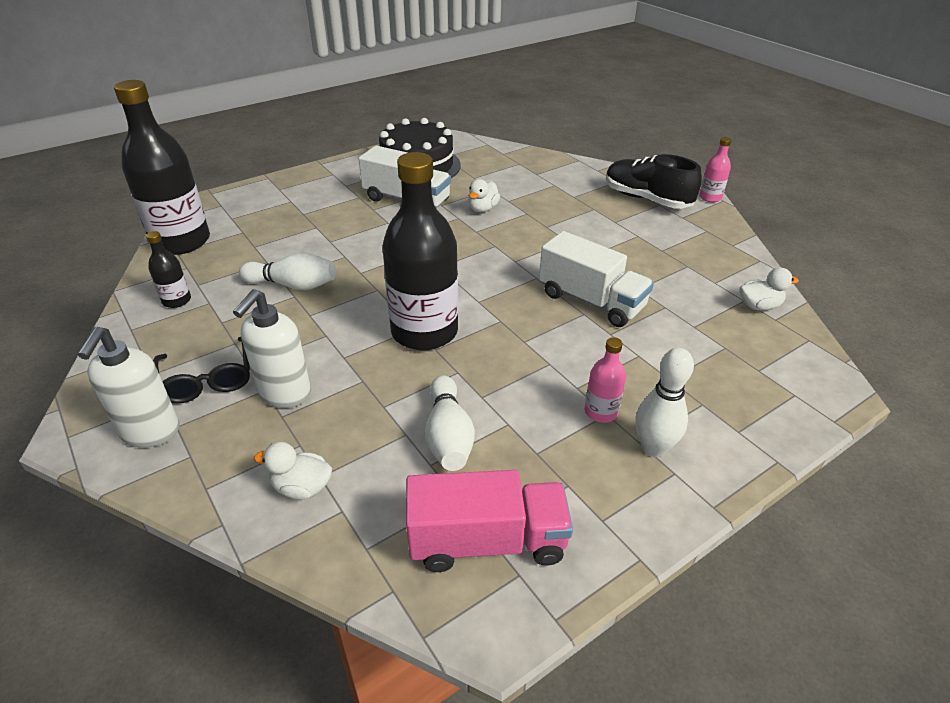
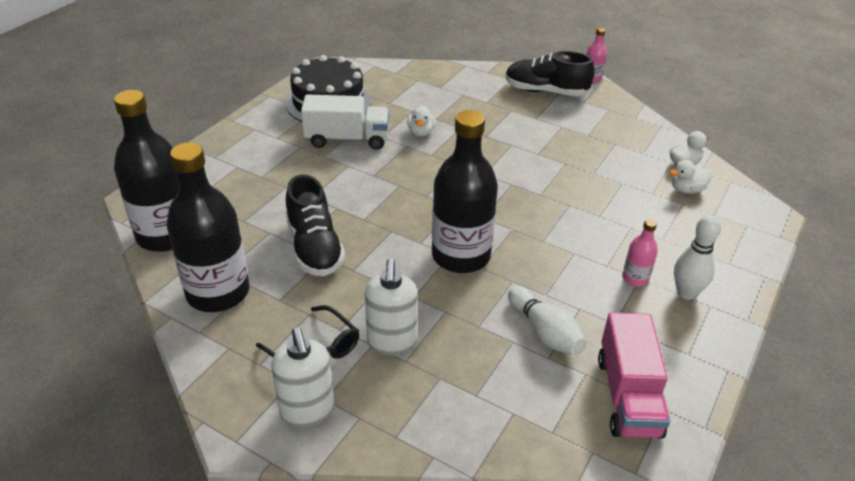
camera: 25 degrees left, 0 degrees up
black bottle [146,231,191,308] -> black bottle [166,142,249,312], size x2.27
white bowling pin [239,252,336,290] -> black shoe [286,174,345,276]
white duck [254,442,332,500] -> white duck moved to [669,160,712,194]
pink truck [406,470,573,572] -> pink truck turned 120 degrees clockwise [598,312,670,439]
white truck [539,231,654,327] -> none

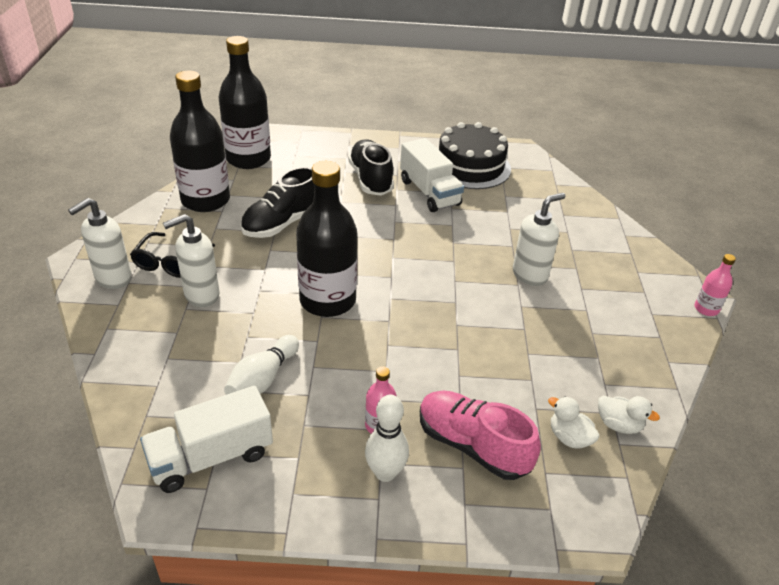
camera: 60 degrees right, 0 degrees up
white duck [407,105,435,137] -> none
black shoe [505,51,594,96] -> black shoe moved to [348,139,394,196]
pink truck [598,312,670,439] -> white truck [140,386,273,493]
none -> pink shoe [420,390,541,480]
none -> white soap dispenser [513,193,565,286]

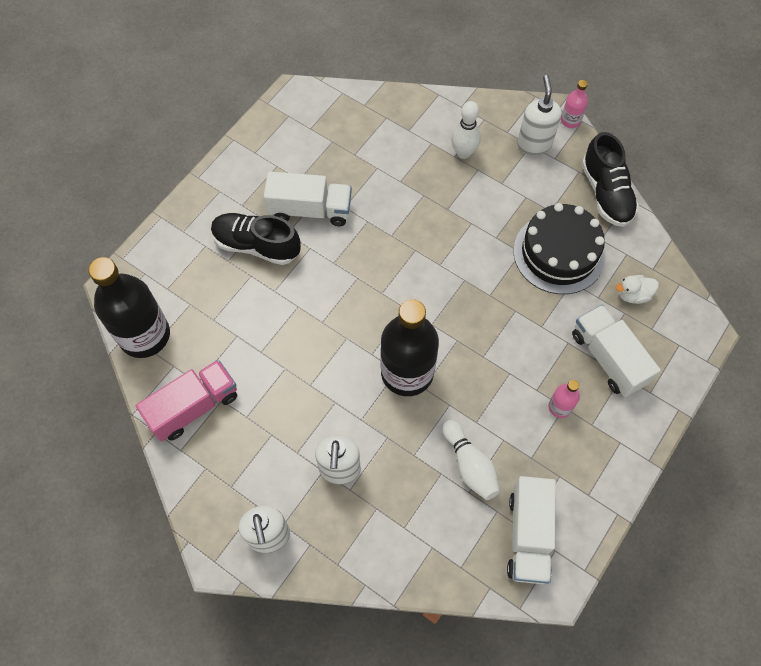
camera: 55 degrees left, 25 degrees up
black glasses [130,232,215,278] -> none
black bottle [170,71,230,212] -> pink truck [136,360,237,441]
black shoe [240,167,314,238] -> black shoe moved to [582,132,639,227]
white bowling pin [365,395,409,482] -> white bowling pin moved to [451,101,481,159]
pink shoe [420,390,541,480] -> white truck [572,305,661,397]
black cake [438,122,511,189] -> black cake moved to [513,203,606,294]
white soap dispenser [513,193,565,286] -> white soap dispenser moved to [517,75,562,155]
white duck [598,396,660,434] -> none

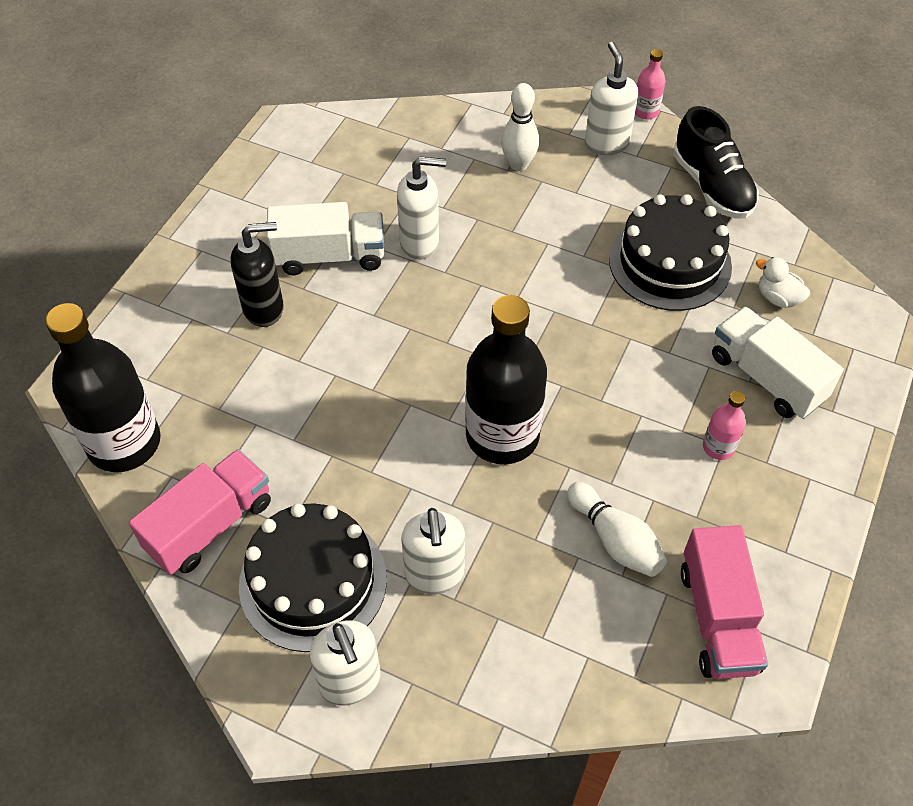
camera: 10 degrees left, 10 degrees down
black shoe [211,213,301,265] -> black soap dispenser [231,222,284,327]
white truck [507,476,556,584] -> pink truck [681,525,768,679]
white duck [615,275,659,304] -> white duck turned 60 degrees clockwise [756,257,810,308]
none -> black cake [239,503,387,652]
none -> white soap dispenser [397,157,446,260]

